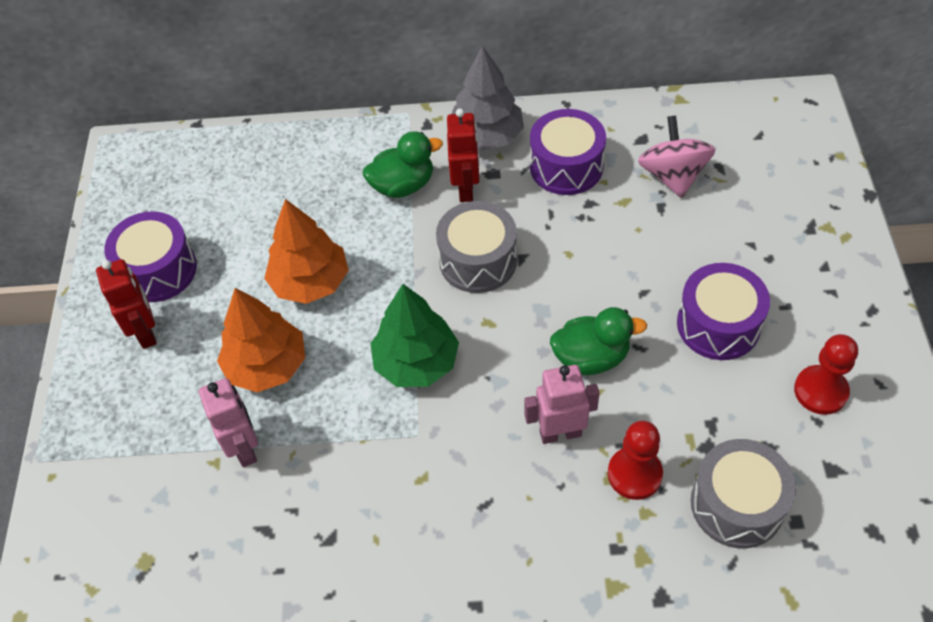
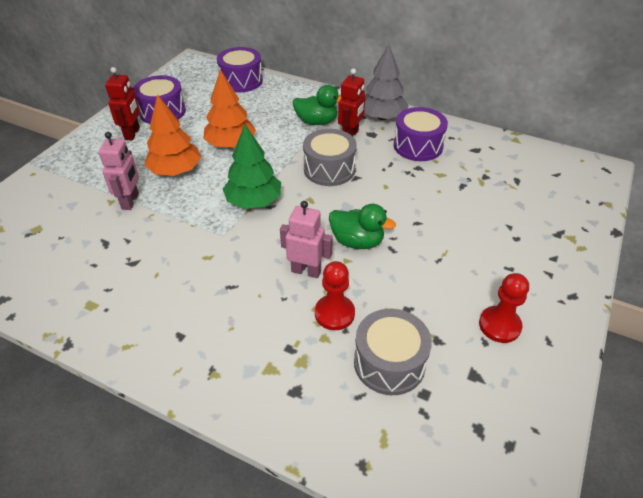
camera: 25 degrees right, 10 degrees down
pink spinning top [638,115,715,198] -> none
purple drum [677,263,770,360] -> purple drum moved to [217,47,263,92]

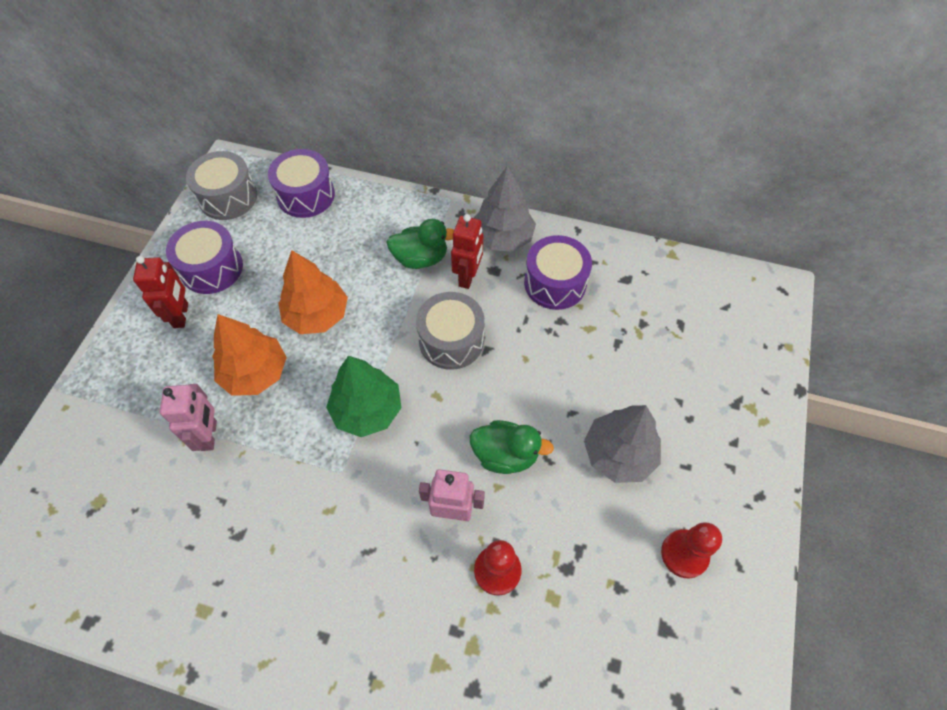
camera: 10 degrees left, 15 degrees up
grey drum [354,309,432,395] -> grey drum moved to [186,151,257,220]
none -> grey tree [584,405,661,483]

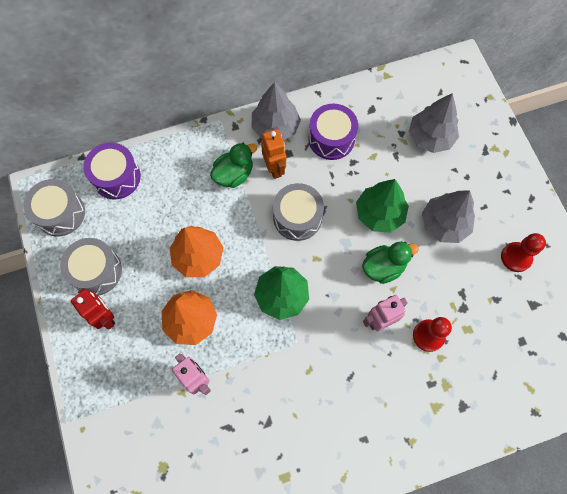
camera: 35 degrees left, 10 degrees up
purple drum [166,221,243,294] -> grey drum [60,238,122,296]
red robot [451,214,483,289] -> orange robot [261,129,286,179]
none -> green tree [356,179,409,233]
none -> grey tree [409,93,459,153]

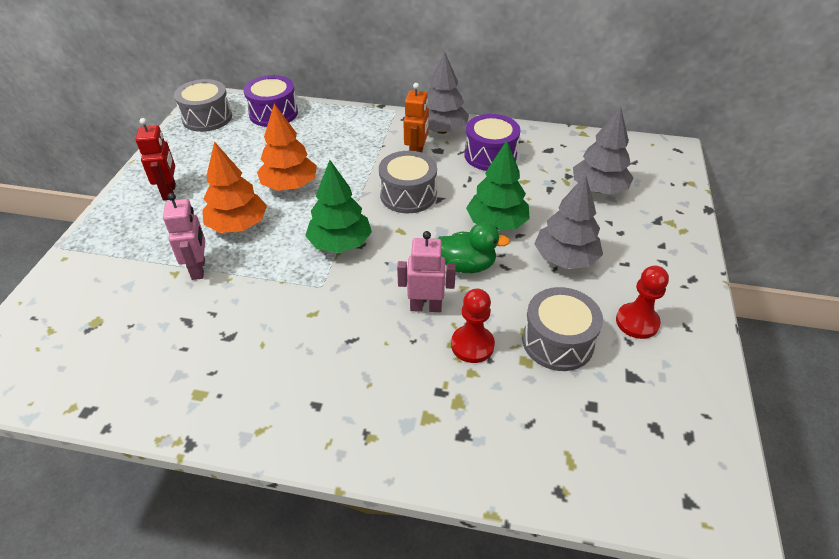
camera: 30 degrees right, 25 degrees down
grey drum [60,238,122,296] -> grey drum moved to [522,287,603,371]
green duck [210,143,257,188] -> none

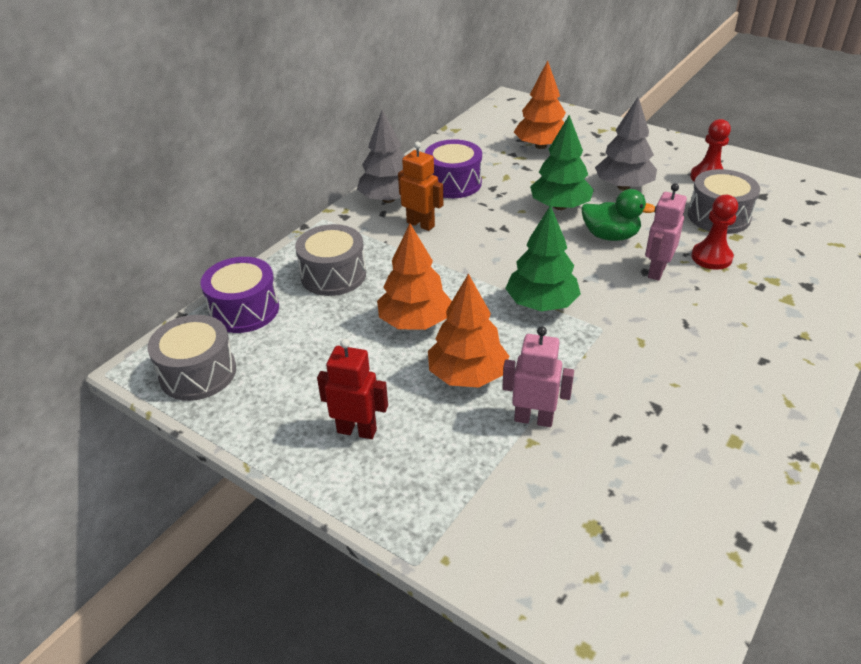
camera: 65 degrees left, 5 degrees down
grey drum [379,151,437,213] -> grey drum moved to [295,224,366,296]
green duck [437,222,510,273] -> green duck turned 75 degrees clockwise [581,189,655,241]
grey tree [573,107,634,195] -> orange tree [514,60,566,149]

